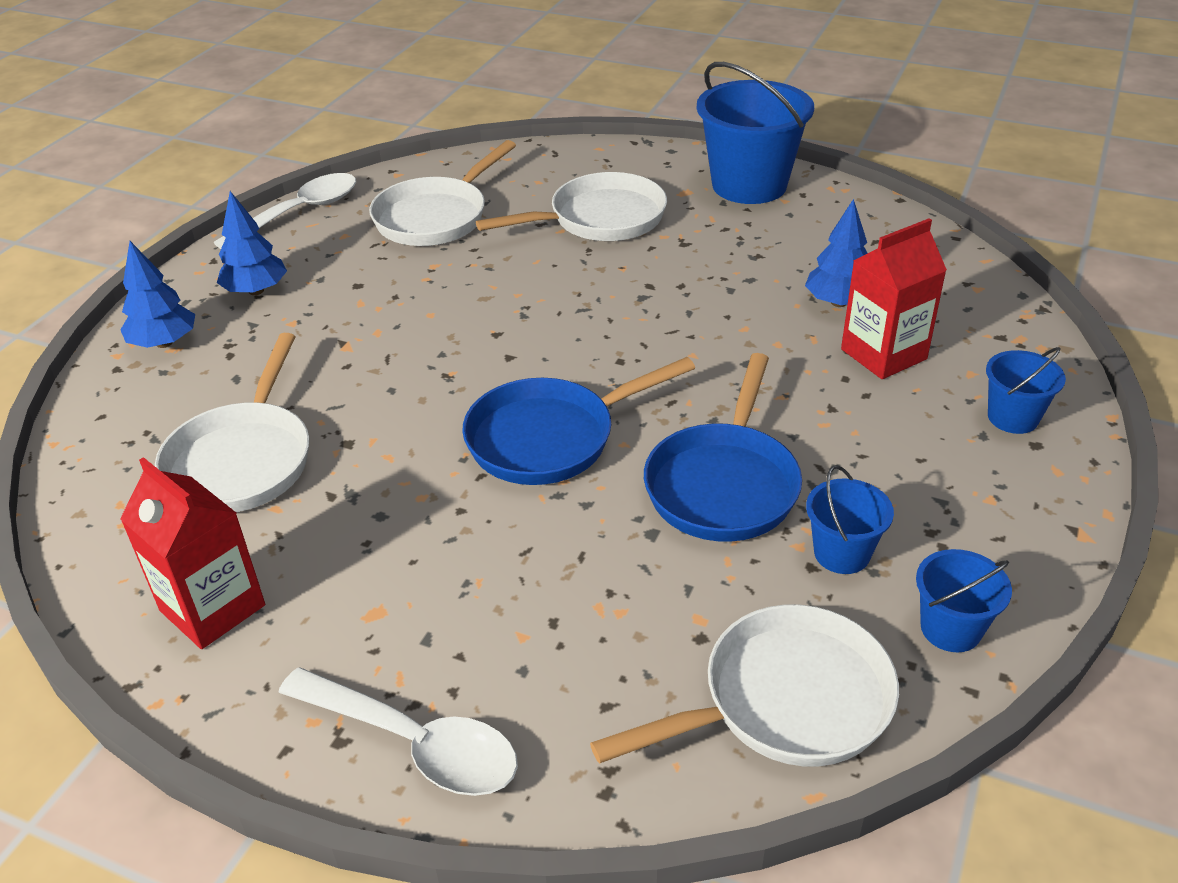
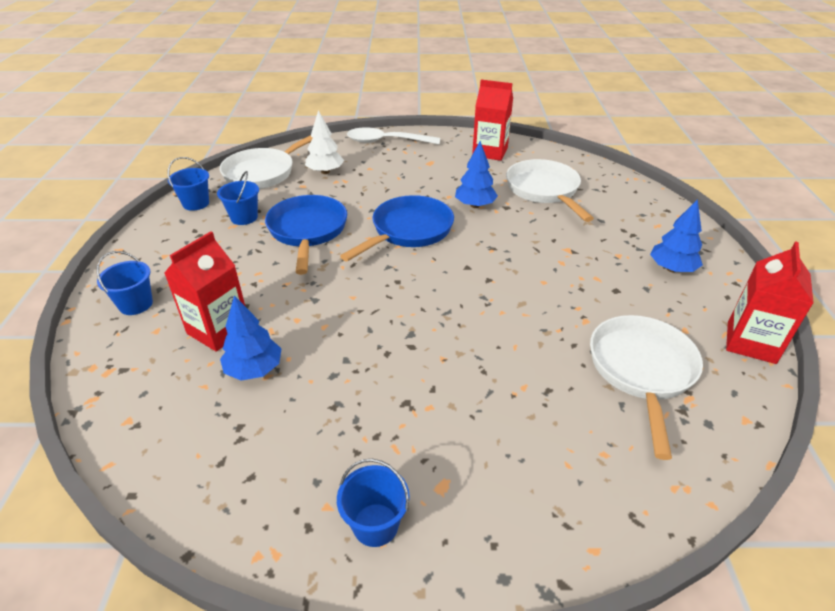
camera: 155 degrees right, 0 degrees up
blue tree [120,241,195,348] -> blue tree moved to [455,141,498,208]
white spoon [214,173,356,249] -> red carton [726,241,814,364]
white pan [476,172,667,241] -> none
blue bucket [697,62,814,204] -> blue bucket [337,459,410,547], size x0.50
none -> white tree [305,110,344,174]

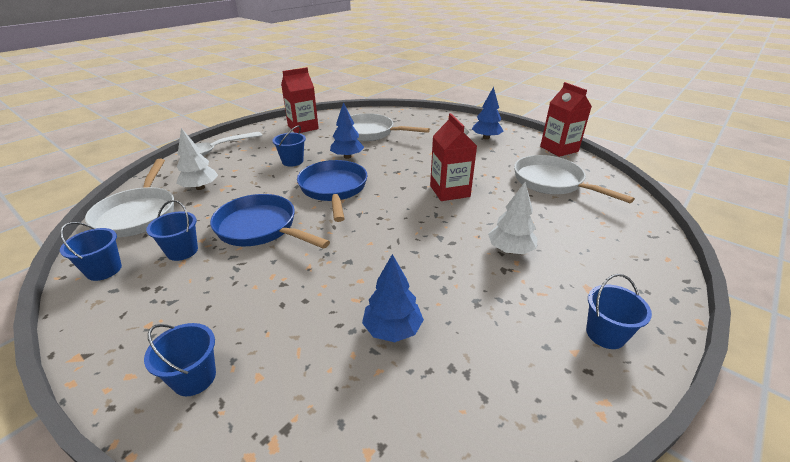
camera: 50 degrees left, 5 degrees down
red carton [164,231,246,352] -> red carton moved to [430,113,477,201]
none -> blue bucket [273,126,306,167]
none -> white tree [488,182,538,254]

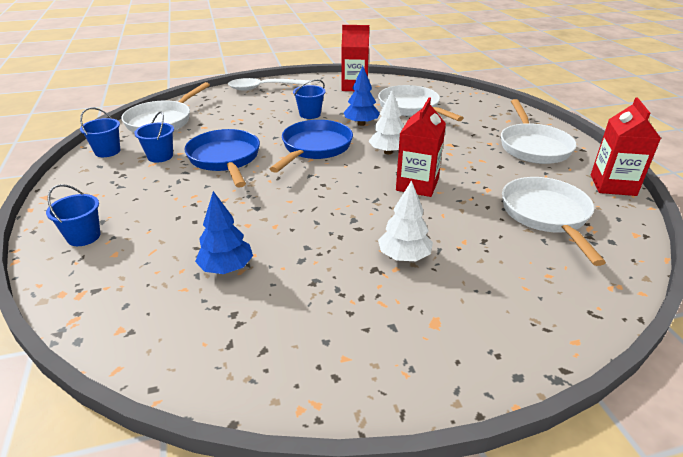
camera: 35 degrees right, 0 degrees up
white tree [176,128,218,190] -> white tree moved to [368,90,404,154]
blue tree [472,87,504,140] -> white pan [501,99,577,164]
blue bucket [586,274,652,349] -> none

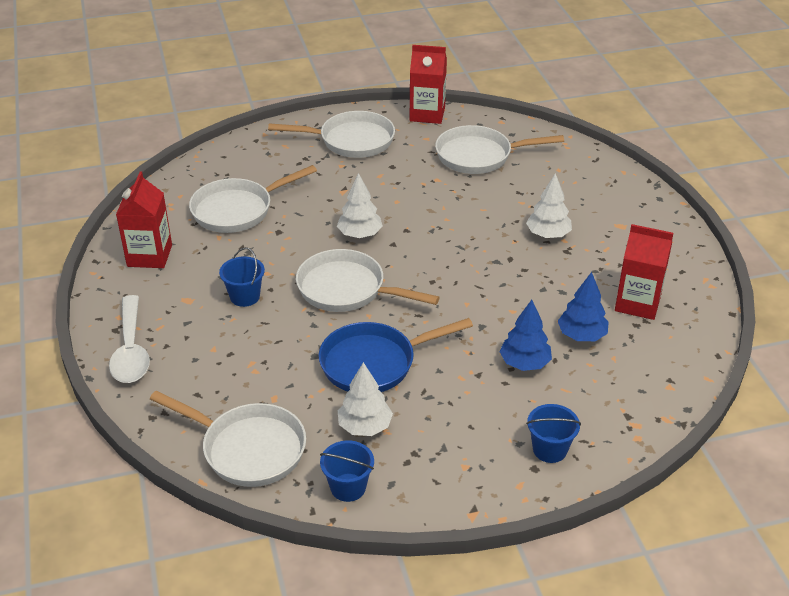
camera: 90 degrees left, 5 degrees up
blue bucket [134,112,174,163] -> white tree [338,362,393,436]
blue pan [270,120,353,173] -> white pan [296,249,440,312]
blue tree [344,66,380,126] -> blue tree moved to [499,300,552,371]
red carton [396,98,446,197] -> red carton moved to [615,224,673,320]

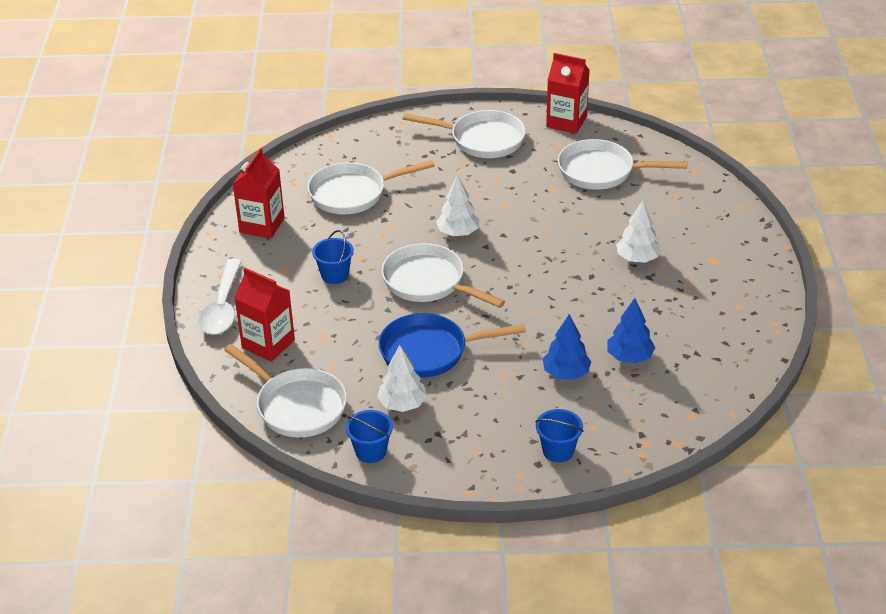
camera: 15 degrees right, 0 degrees up
red carton [615,224,673,320] -> red carton moved to [234,268,295,362]

